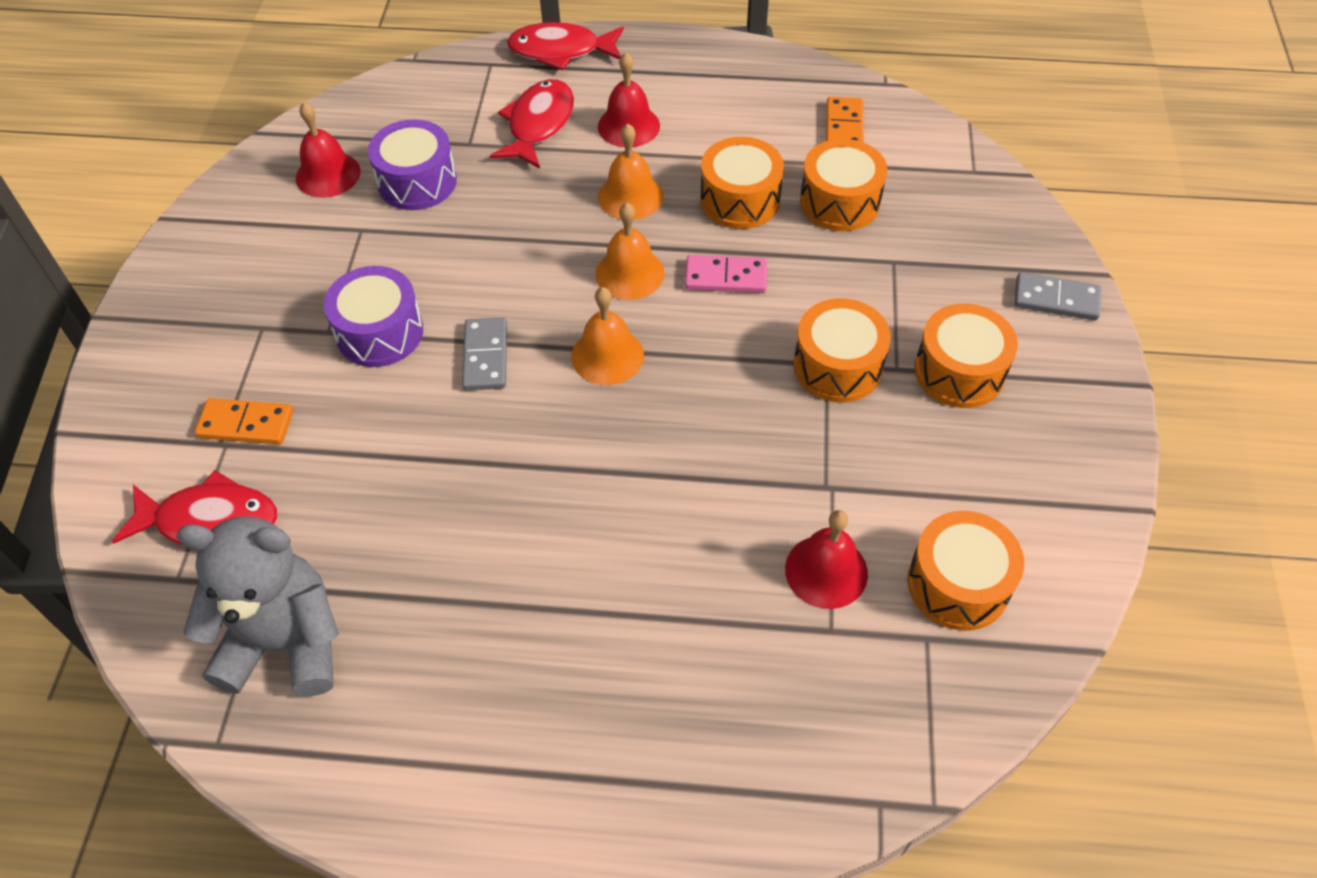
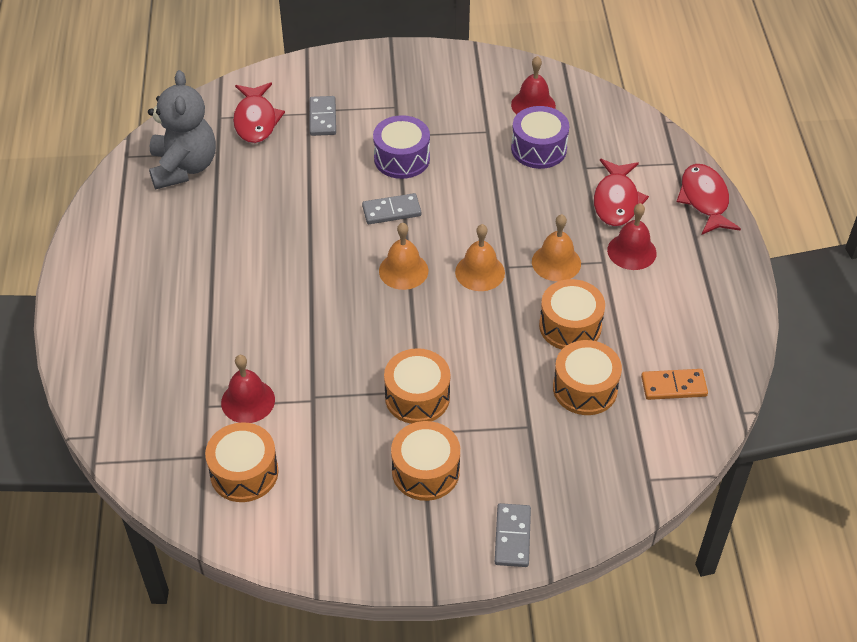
camera: 80 degrees right, 5 degrees down
orange domino [195,398,293,444] -> grey domino [309,96,336,136]
red fish [490,79,574,169] -> red fish turned 90 degrees clockwise [594,159,649,227]
pink domino [685,255,767,293] -> none

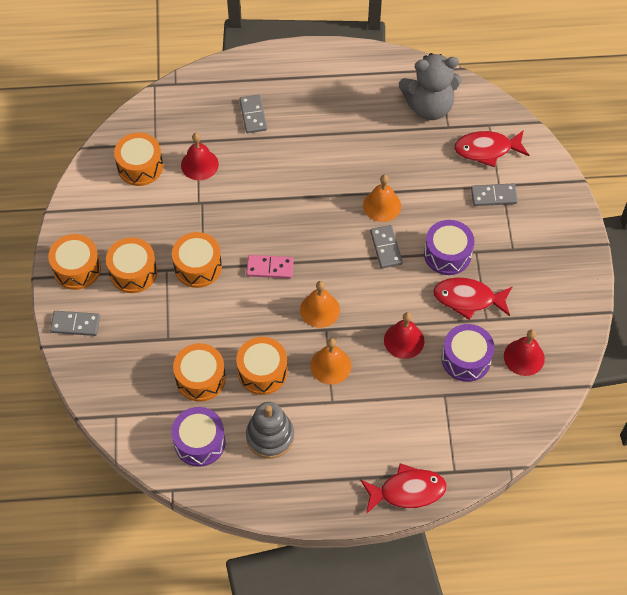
camera: 90 degrees right, 10 degrees up
orange bell [379,223,428,290] -> orange bell moved to [363,175,401,222]
red fish [594,159,649,227] -> red fish moved to [433,278,513,320]
red bell [607,203,657,270] -> red bell moved to [384,312,424,359]
orange domino [641,369,708,400] -> purple drum [171,407,225,467]
none -> orange drum [48,234,101,290]
none -> grey domino [240,95,267,133]
none -> pink domino [246,255,294,279]
none -> grey stacking toy [246,402,294,459]

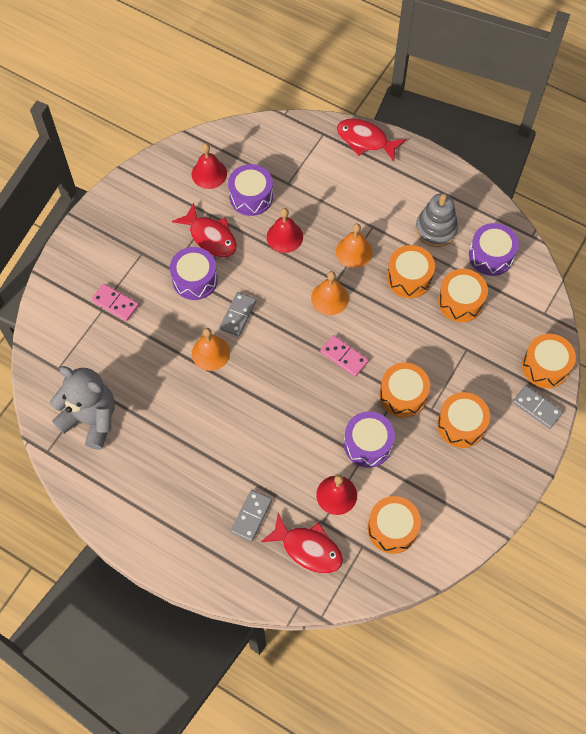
camera: 145 degrees left, 5 degrees up
orange drum [48,234,101,290] -> orange drum moved to [522,334,576,388]
red fish [454,130,529,167] -> red fish moved to [261,513,343,573]
grey domino [471,183,518,206] -> pink domino [91,284,139,321]
none -> purple drum [344,411,395,468]

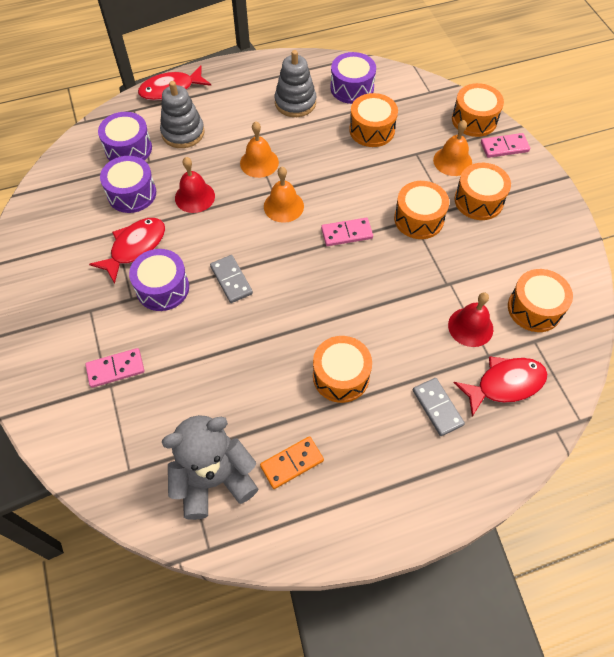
camera: 50 degrees left, 5 degrees down
red fish [172,203,237,257] -> red fish turned 45 degrees counterclockwise [89,218,165,284]
red bell [192,143,227,189] -> none
orange bell [192,328,230,371] -> orange bell moved to [433,120,472,176]
purple drum [344,411,395,468] -> purple drum moved to [98,112,152,161]
orange drum [387,245,435,298] -> orange drum moved to [313,336,372,403]
grey domino [513,385,563,429] -> pink domino [481,133,530,158]
none -> grey stacking toy [160,81,205,148]
none -> orange domino [260,436,324,489]

